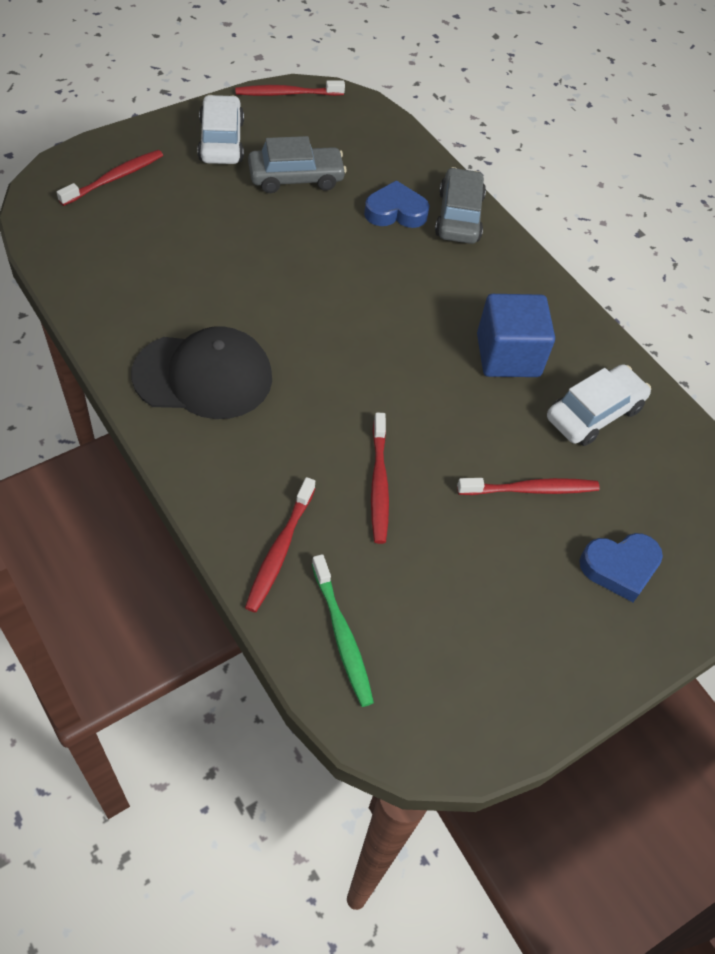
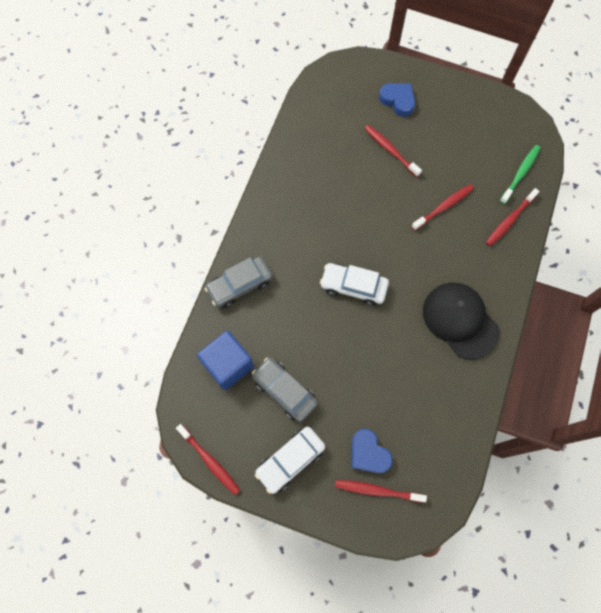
camera: 120 degrees left, 15 degrees up
red toothbrush [245,477,315,613] -> red toothbrush turned 150 degrees clockwise [486,188,539,246]
blue heart [364,180,430,228] -> blue heart moved to [351,429,393,473]
blue cube [477,294,555,377] -> blue cube moved to [197,331,254,390]
white car [547,364,651,446] -> white car moved to [320,263,389,306]

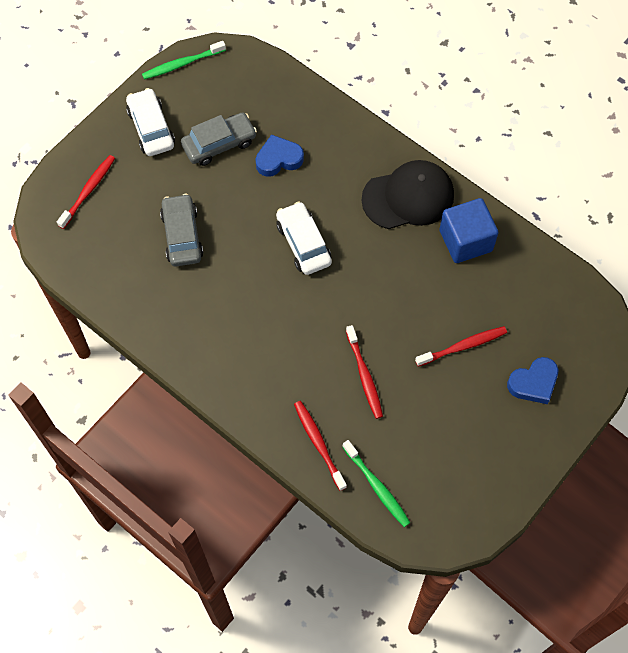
camera: 110 degrees right, 5 degrees down
red toothbrush [176,424,240,495] -> green toothbrush [142,41,226,80]
blue cube [197,331,254,390] -> blue cube moved to [439,198,499,263]
grey car [205,256,273,308] -> grey car moved to [160,194,203,267]
white car [320,263,389,306] -> white car turned 60 degrees counterclockwise [276,201,332,275]
blue heart [351,429,393,473] -> blue heart moved to [256,134,304,177]
black cap [423,283,500,360] -> black cap moved to [361,160,454,229]

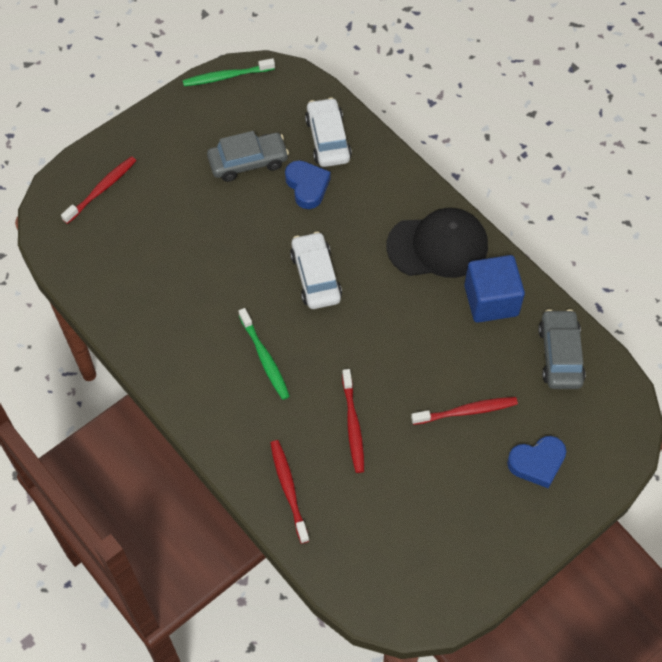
camera: 10 degrees right, 5 degrees down
white car [126,88,175,156] -> white car moved to [305,98,352,167]
grey car [160,194,203,267] -> grey car moved to [538,309,586,389]
blue heart [256,134,304,177] -> blue heart turned 75 degrees clockwise [285,160,331,209]
green toothbrush [342,440,411,527] -> green toothbrush moved to [238,308,290,400]

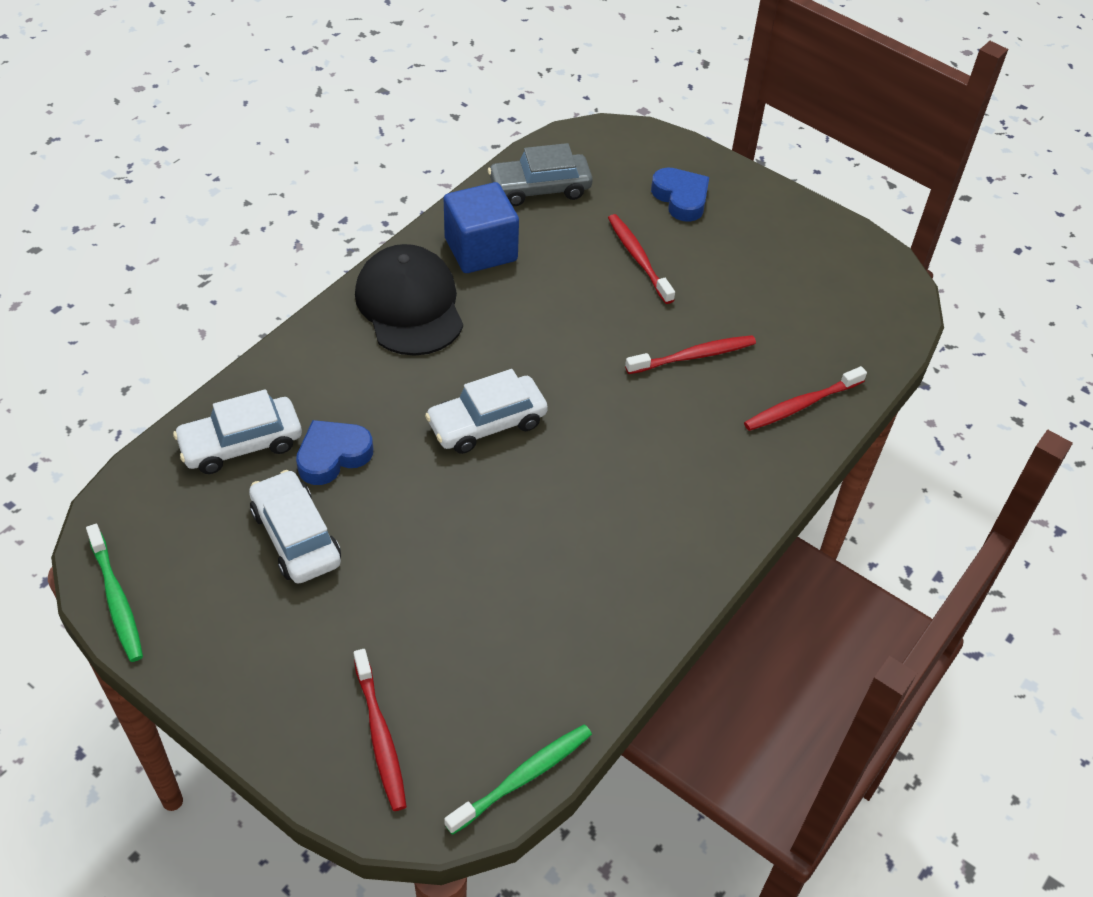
camera: 105 degrees left, 10 degrees down
red toothbrush [61,156,136,224] -> red toothbrush turned 135 degrees counterclockwise [354,649,407,811]
grey car [207,131,289,182] -> white car [249,470,341,583]
green toothbrush [238,308,290,400] -> green toothbrush moved to [444,724,592,835]

